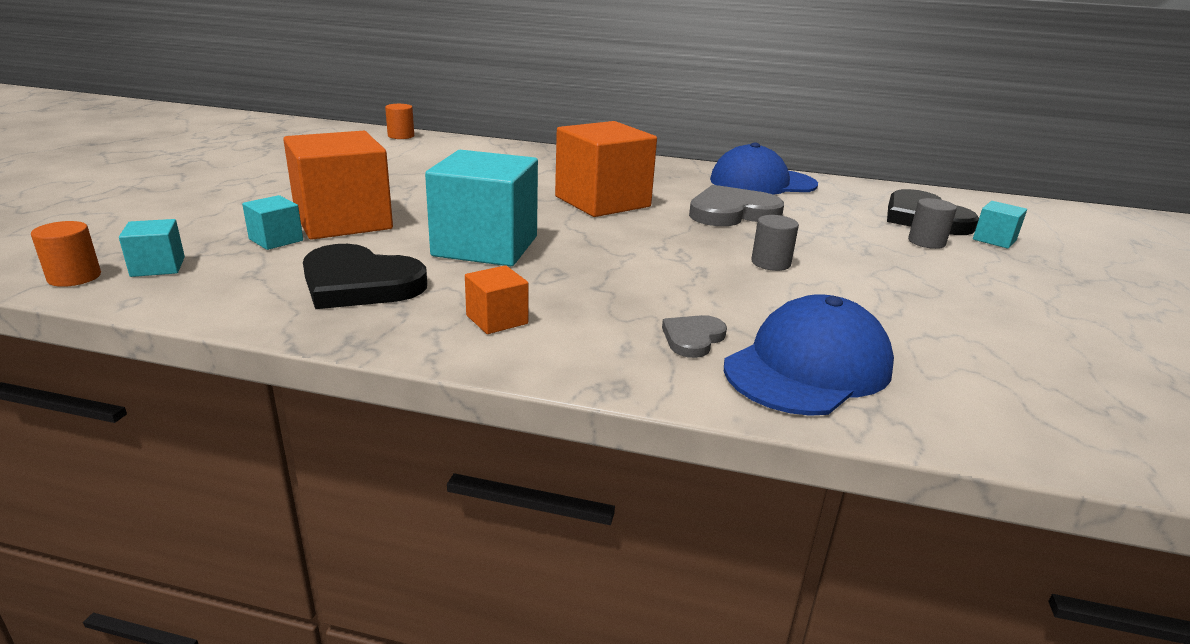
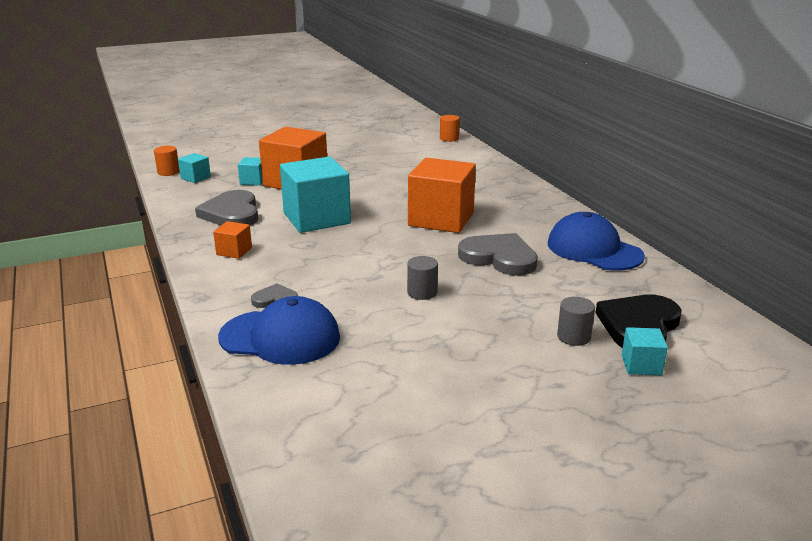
camera: 55 degrees right, 0 degrees up
black heart [303,244,427,309] -> grey heart [195,190,258,226]

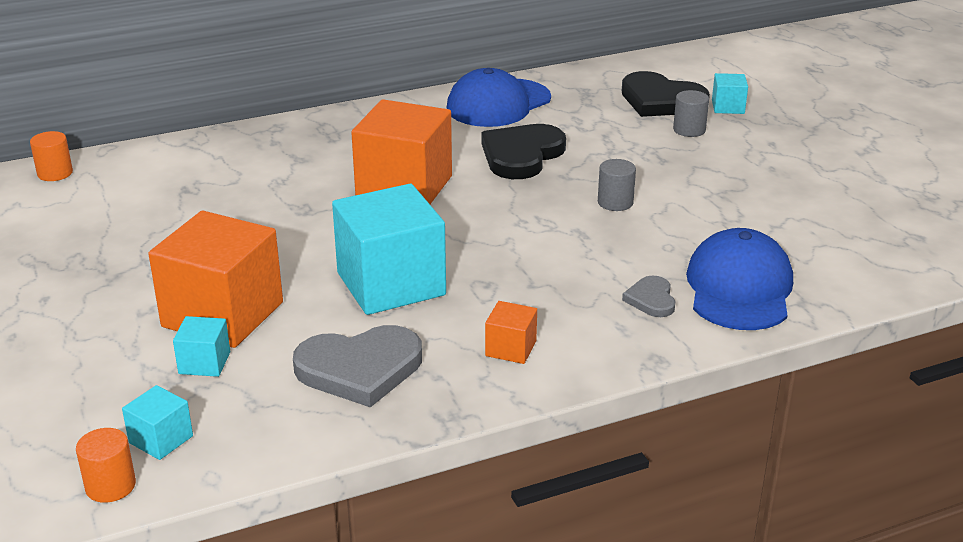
camera: 90 degrees left, 5 degrees up
grey heart [458,233,538,276] -> black heart [482,124,566,179]

